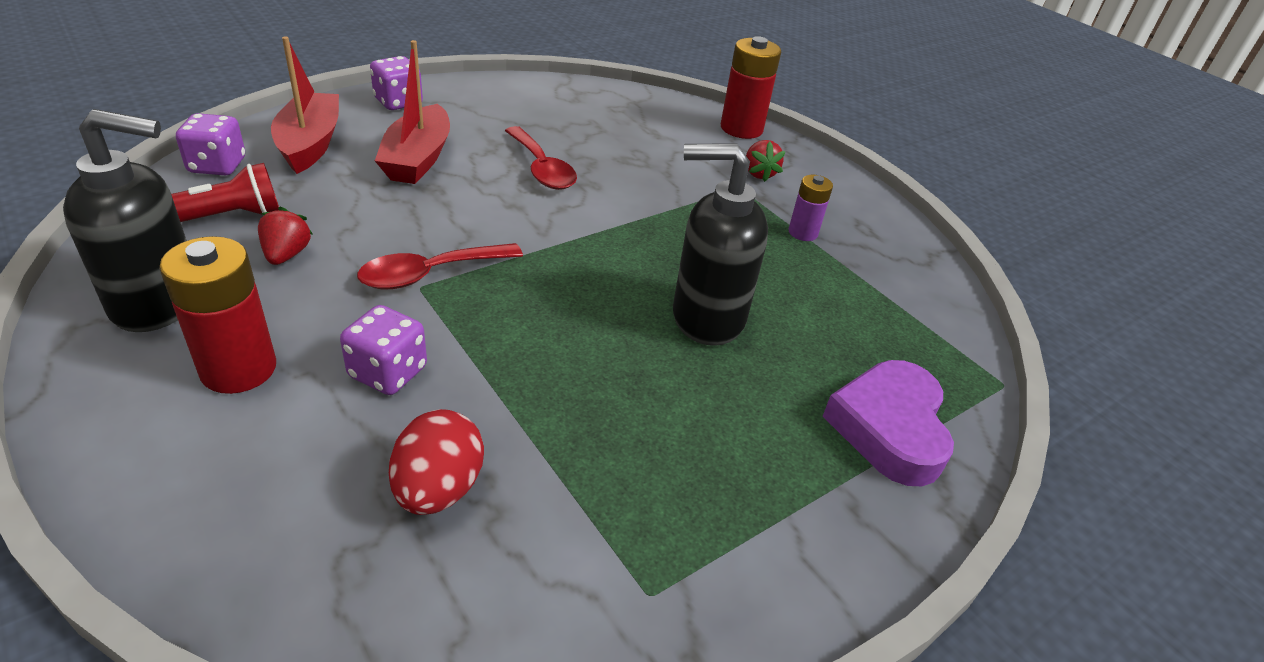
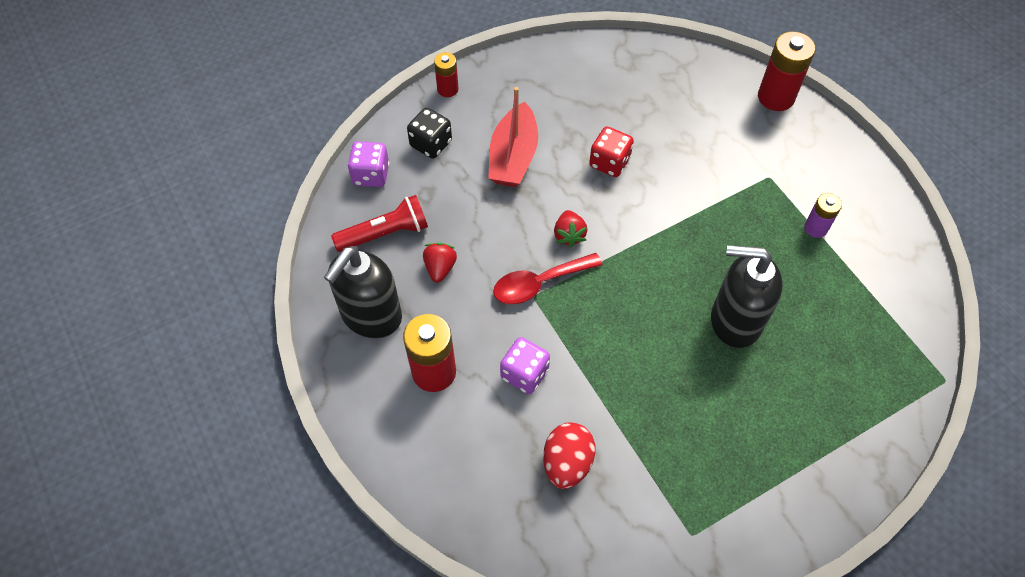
camera: 10 degrees right, 20 degrees up
black soap dispenser [63,109,187,332] -> black soap dispenser turned 120 degrees clockwise [324,246,402,339]
red boat [271,36,339,174] -> black dice [407,108,452,159]
purple dice [370,56,423,110] -> none
red spoon [505,126,577,190] -> red dice [589,126,634,177]
red strawberry [746,140,786,182] -> red strawberry moved to [554,210,587,247]
purple heart [823,360,954,486] -> none
none -> red battery [434,52,459,97]

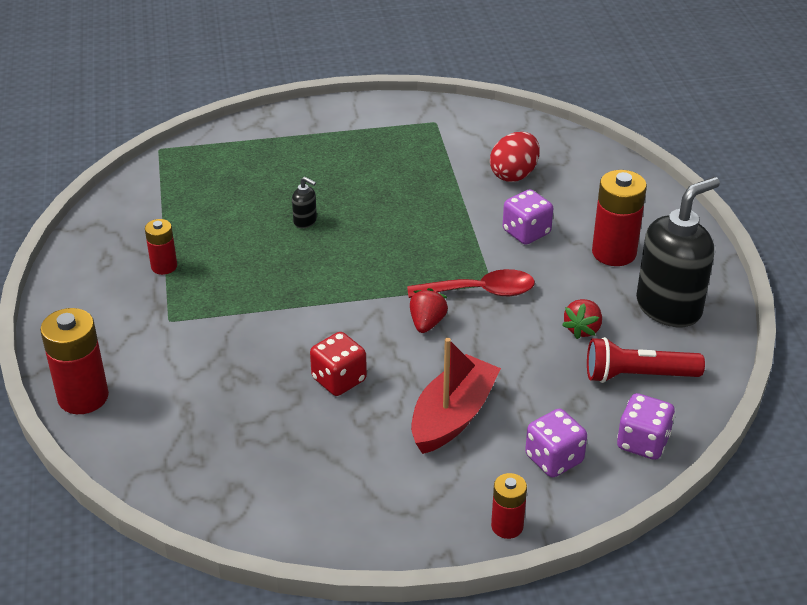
camera: 160 degrees left, 20 degrees down
black dice [407,108,452,159] -> purple dice [525,409,587,477]
black soap dispenser [711,245,783,348] -> black soap dispenser [292,177,317,228], size x0.41
purple battery [805,193,842,238] -> red battery [145,219,177,275]

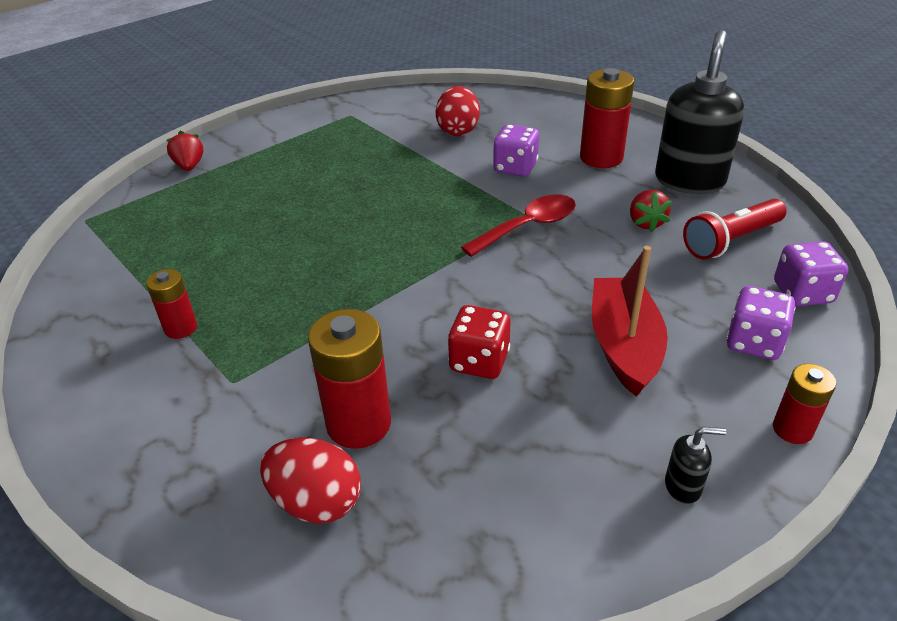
camera: 30 degrees left, 0 degrees up
red battery [40,308,109,414] -> red battery moved to [308,309,391,449]
black soap dispenser [292,177,317,228] -> black soap dispenser moved to [665,427,726,504]
red strawberry [410,288,448,333] -> red strawberry moved to [166,131,203,171]
none -> red egg [260,438,361,523]

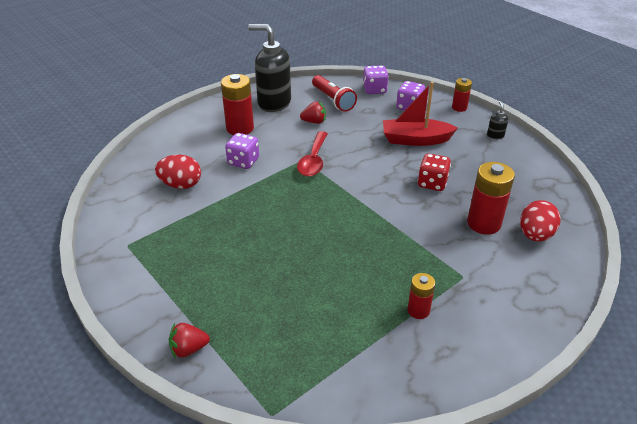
camera: 90 degrees left, 0 degrees up
red spoon [461,195,576,257] -> red spoon turned 135 degrees counterclockwise [297,131,328,176]

